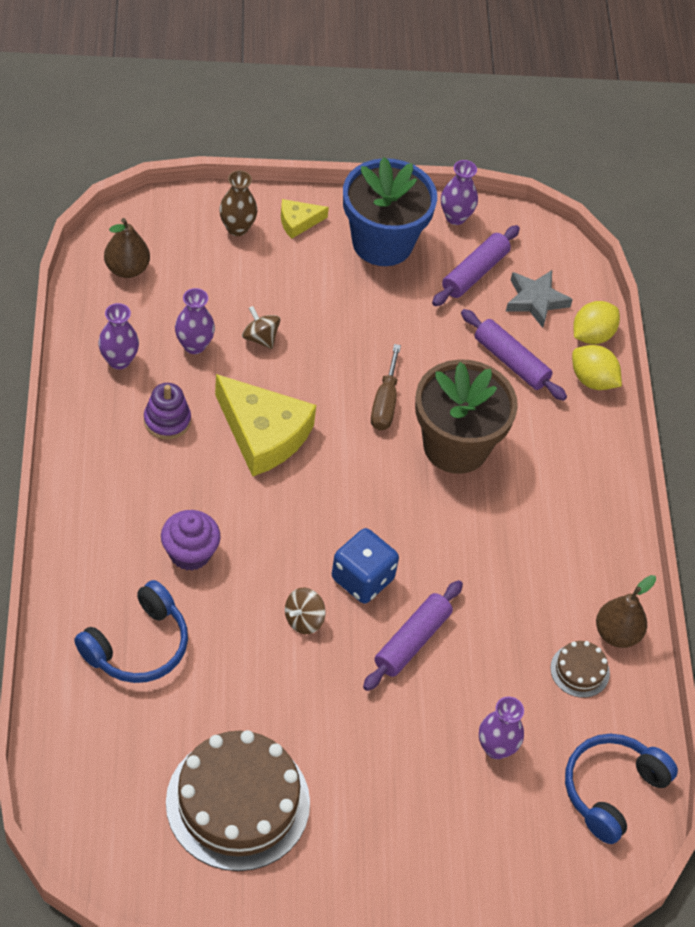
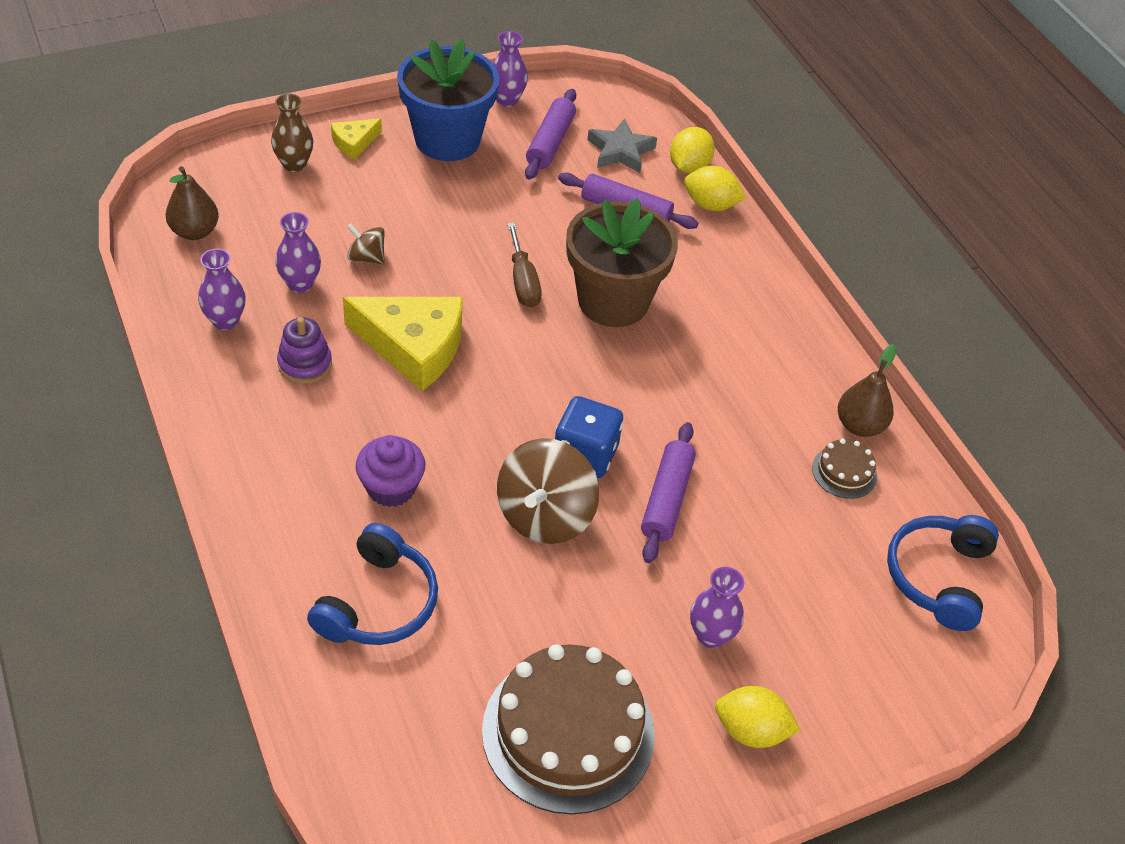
camera: 20 degrees left, 5 degrees down
brown spinning top [285,587,326,634] -> brown spinning top [497,438,599,544], size x1.95
purple vase [479,697,524,759] -> purple vase moved to [690,567,744,648]
none -> yellow lemon [715,686,800,748]

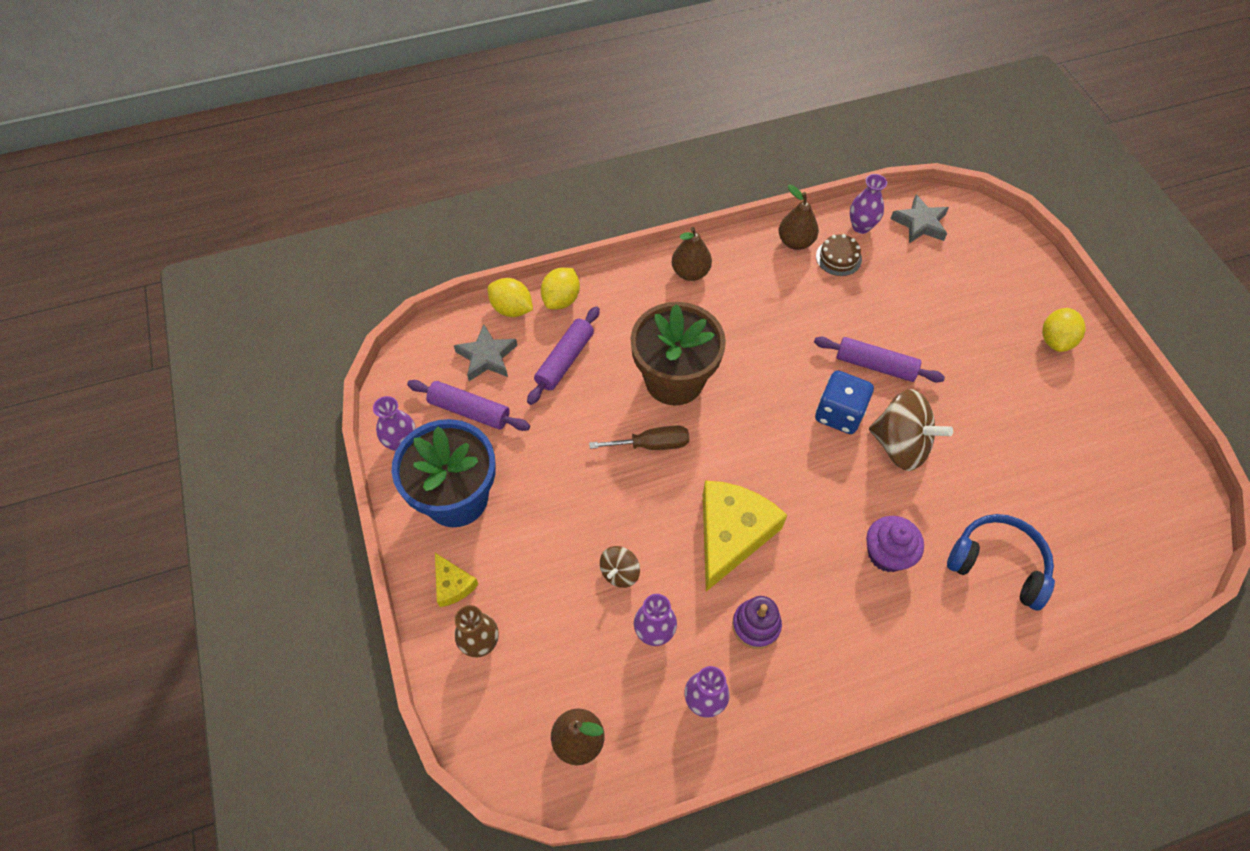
camera: 80 degrees left, 10 degrees up
brown cake [482,644,655,815] -> none
purple vase [690,567,744,648] -> purple vase moved to [850,174,887,234]
blue headphones [887,515,999,631] -> grey star [890,194,949,243]
none -> brown pear [671,227,712,281]

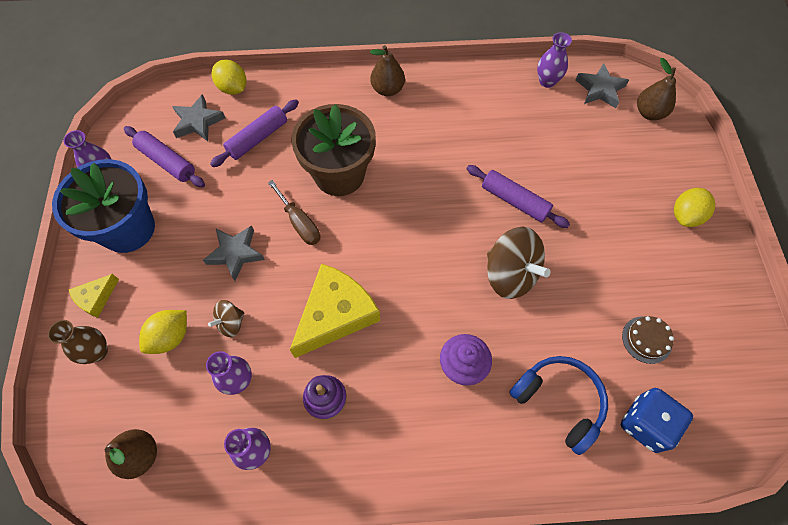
camera: 15 degrees right, 5 degrees up
yellow cheese [435,553,479,607] -> yellow cheese turned 60 degrees clockwise [69,274,119,318]
yellow lemon [541,268,580,310] -> yellow lemon moved to [139,310,187,354]
brown screwdriver [589,425,689,450] -> brown screwdriver turned 45 degrees clockwise [268,180,320,245]
brown pear [779,185,819,250] -> brown pear moved to [637,58,676,120]
blue dice [815,371,874,434] -> blue dice moved to [621,388,693,453]
brown cake [816,234,862,276] -> brown cake moved to [622,316,674,364]
none -> grey star [203,225,265,281]

